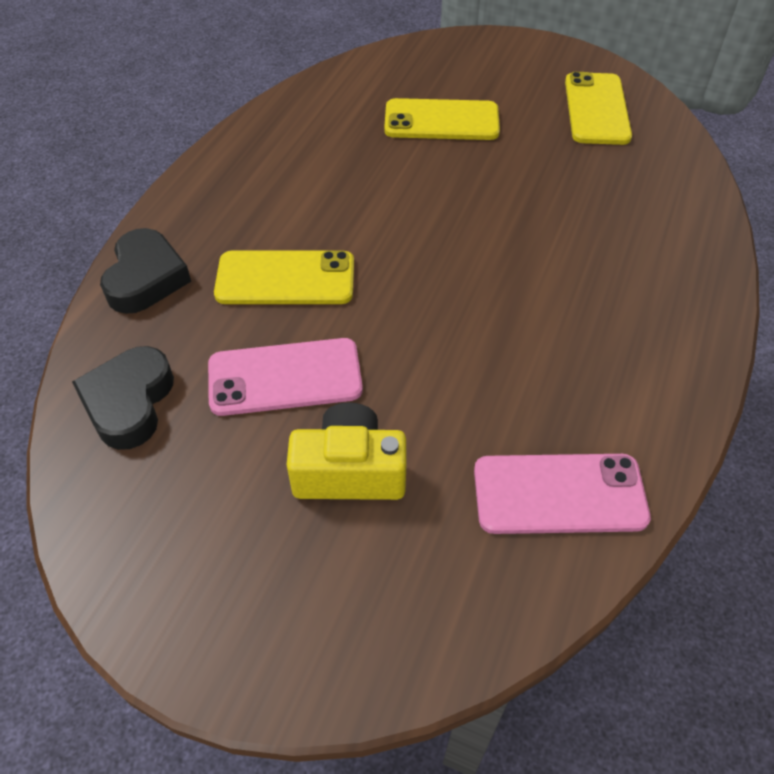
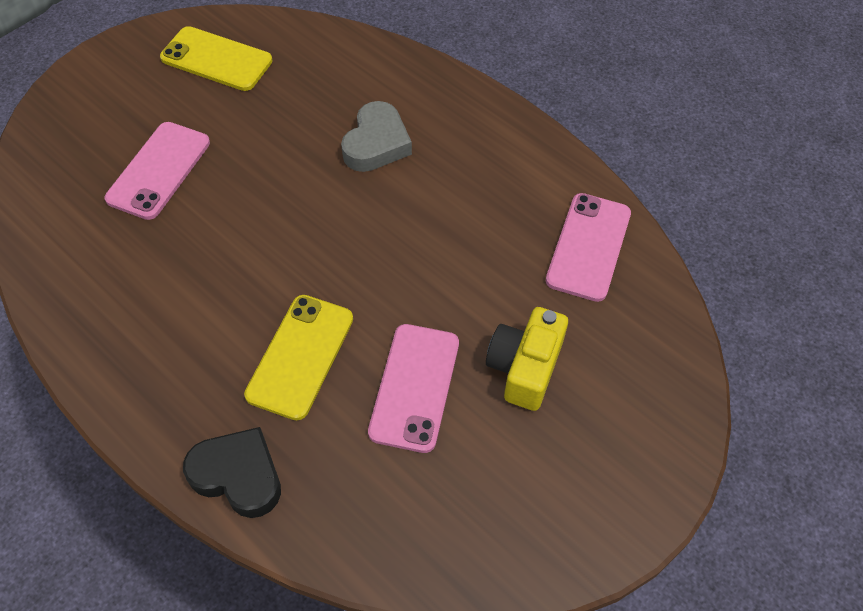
camera: 70 degrees left, 5 degrees up
black heart [72,346,174,450] -> none
yellow phone [384,98,500,140] -> pink phone [105,122,210,220]
none -> grey heart [341,101,412,172]

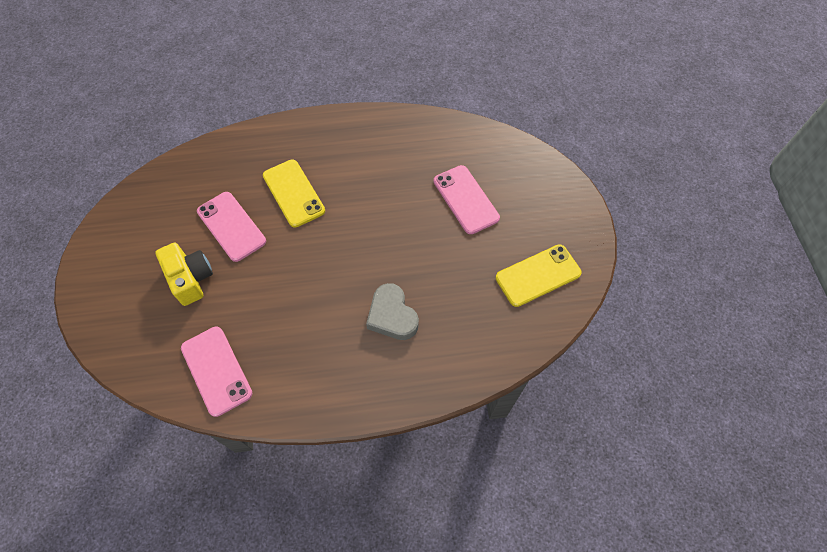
camera: 130 degrees right, 5 degrees up
black heart [183,427,281,518] -> none

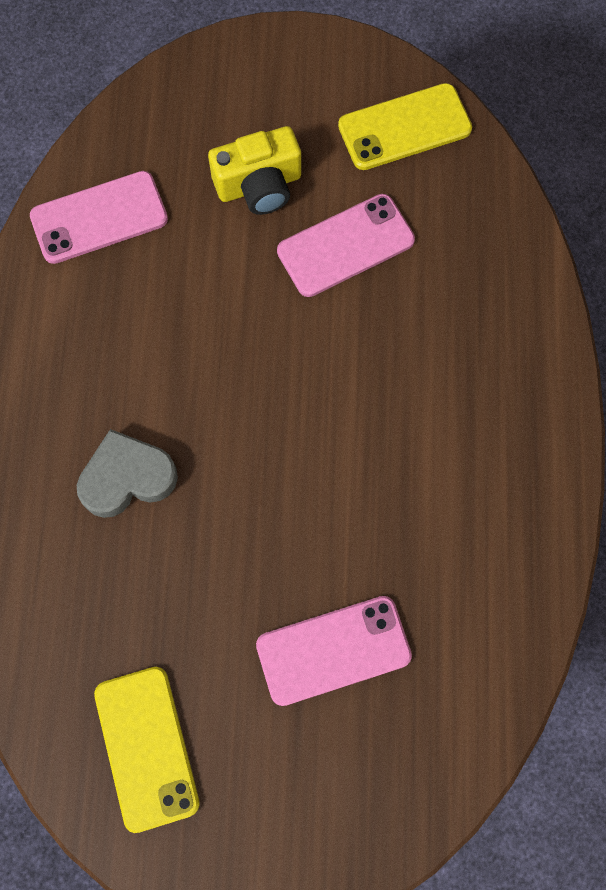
camera: 100 degrees right, 10 degrees up
yellow phone [263,160,325,228] -> yellow phone moved to [338,83,472,170]

